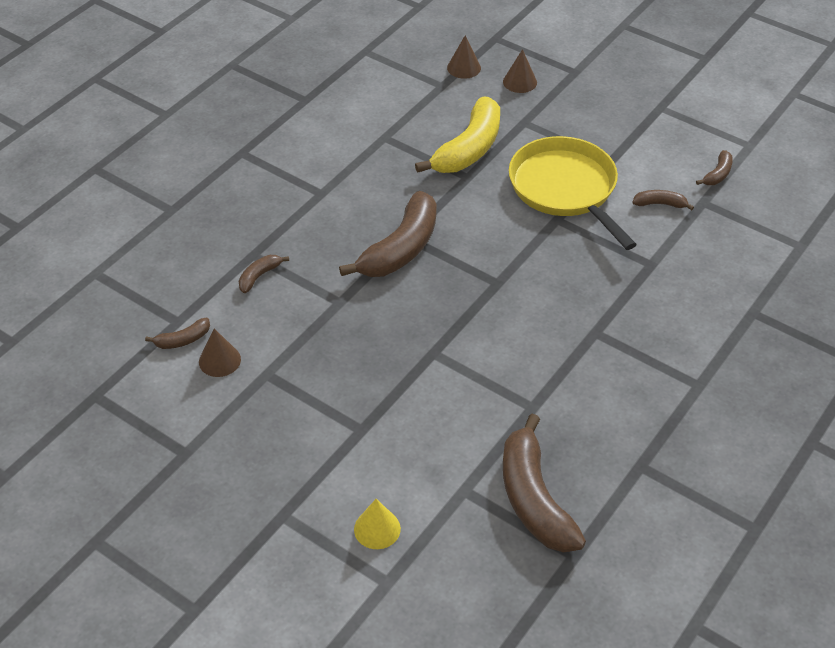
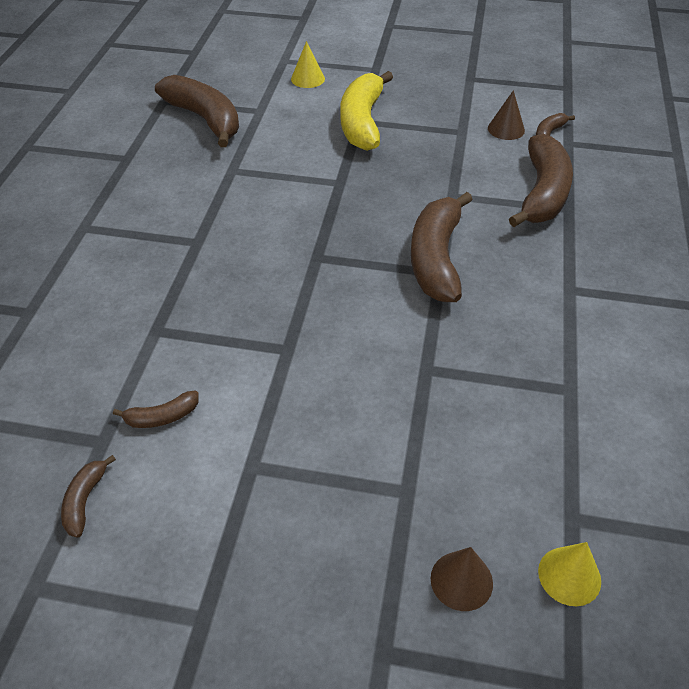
camera: 155 degrees right, 0 degrees up
brown banana [238,255,289,293] -> brown banana [509,134,573,227], size x2.22
yellow banana [415,97,500,173] -> yellow banana moved to [341,71,393,151]
brown cone [447,36,481,79] -> yellow cone [538,542,601,606]
yellow pan [509,136,637,250] -> none

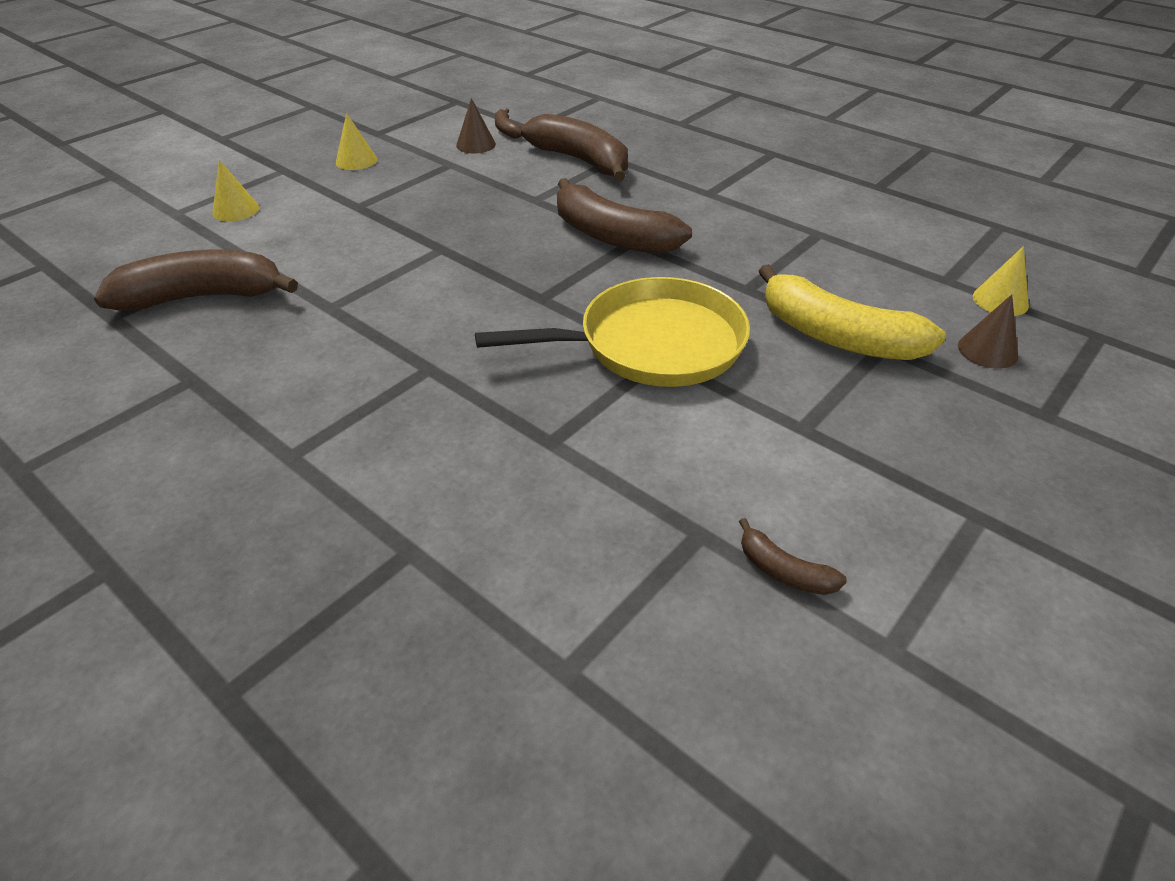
camera: 60 degrees left, 5 degrees down
brown banana [113,391,199,428] -> none
yellow banana [341,71,393,151] -> yellow banana moved to [758,264,946,360]
none -> yellow cone [336,113,377,170]
none -> yellow pan [475,277,750,387]

